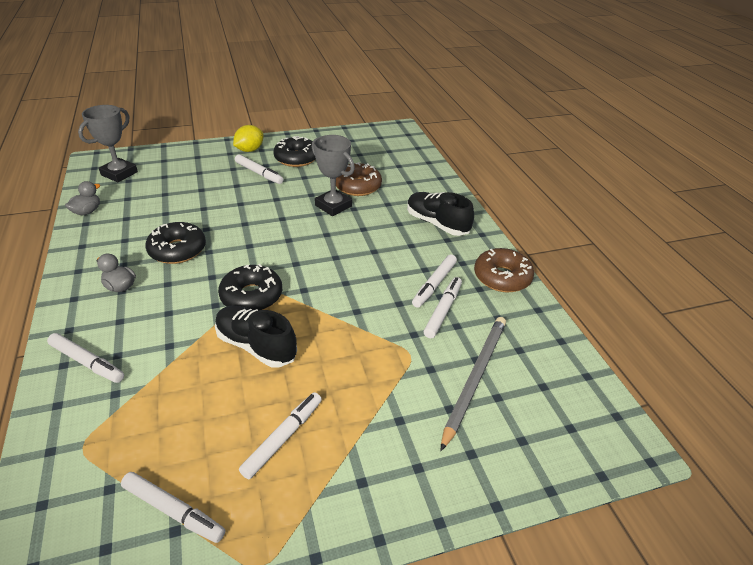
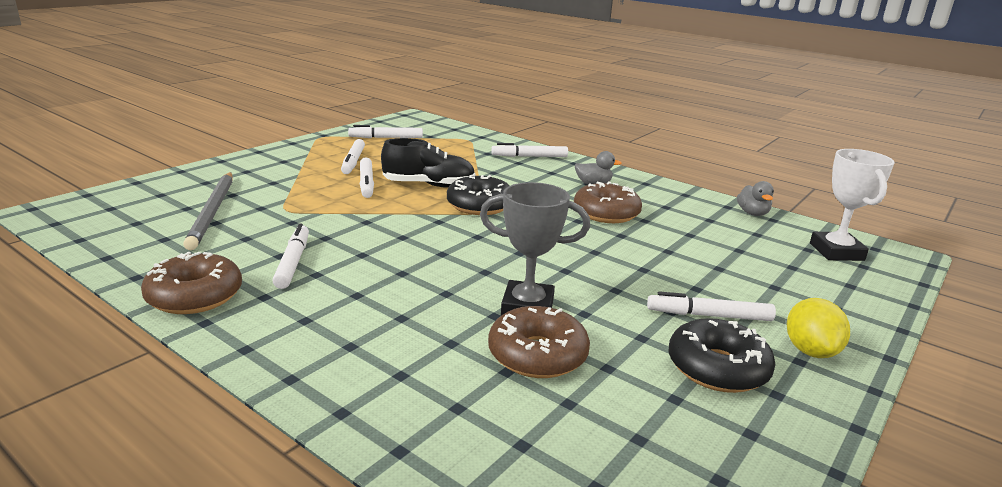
camera: 145 degrees right, 15 degrees down
grey trophy [78,105,138,182] -> white trophy [810,149,894,261]
black donut [145,222,206,264] -> brown donut [574,182,642,223]
black shoe [407,192,474,236] -> none
white marker [424,277,462,338] -> white marker moved to [360,157,374,198]

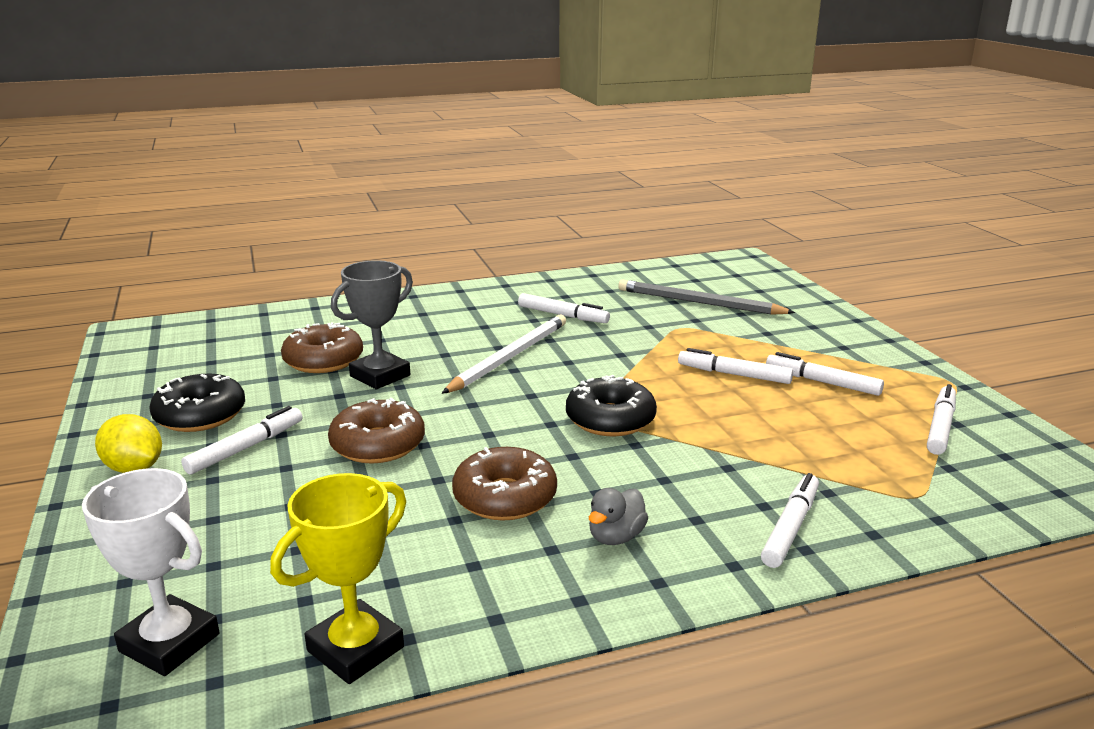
camera: 125 degrees right, 0 degrees up
brown donut [141,252,242,314] -> brown donut moved to [328,398,425,463]
black shoe [381,138,475,188] -> none
grey duck [737,181,774,216] -> yellow trophy [270,473,406,684]
none -> white pencil [441,315,566,394]

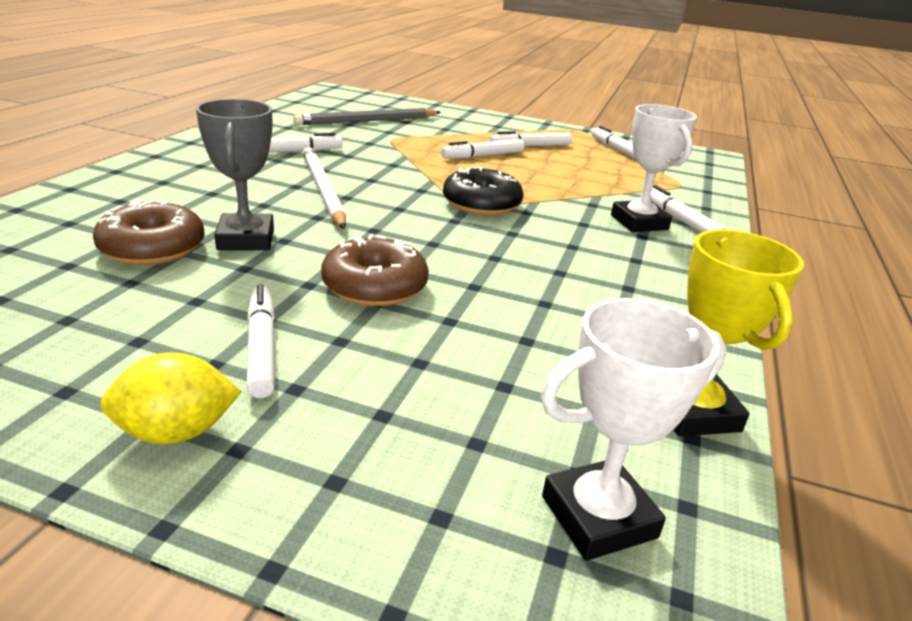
camera: 55 degrees left, 5 degrees up
black donut [149,374,245,432] -> none
brown donut [452,447,557,520] -> none
grey duck [589,488,648,545] -> none
none -> white trophy [611,104,697,232]

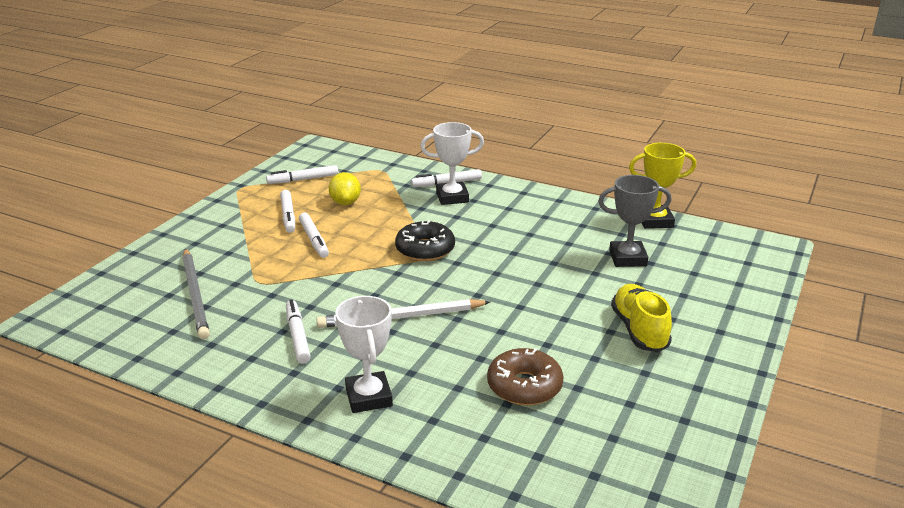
camera: 80 degrees left, 0 degrees up
yellow lemon [100,353,242,444] -> yellow lemon moved to [329,172,361,205]
grey trophy [196,99,274,250] -> grey trophy moved to [598,175,672,267]
white marker [247,284,275,398] -> yellow shoe [611,284,672,352]
brown donut [321,234,429,306] -> none
white trophy [541,298,726,561] -> white trophy moved to [335,296,393,413]

